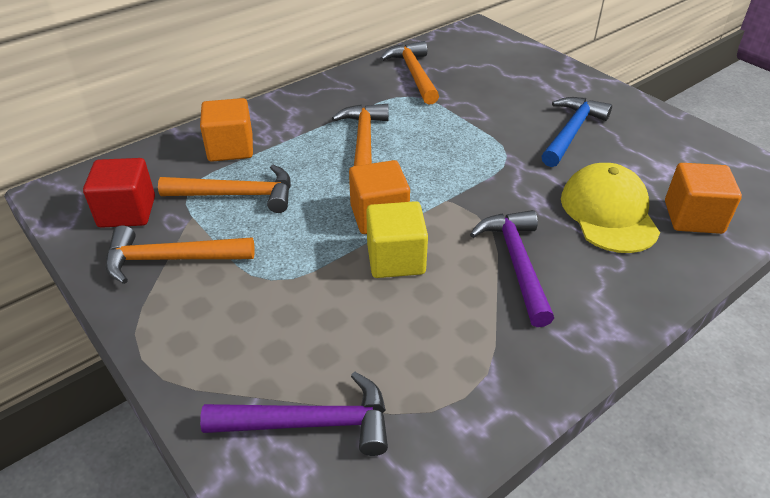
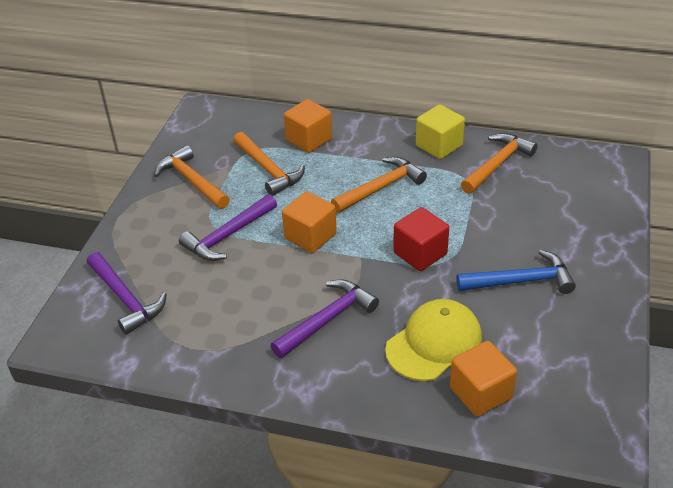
camera: 55 degrees right, 0 degrees up
red cube [83,158,155,228] -> red cube moved to [393,207,449,271]
yellow cube [366,201,428,278] -> yellow cube moved to [416,104,465,159]
none -> purple hammer [179,194,277,261]

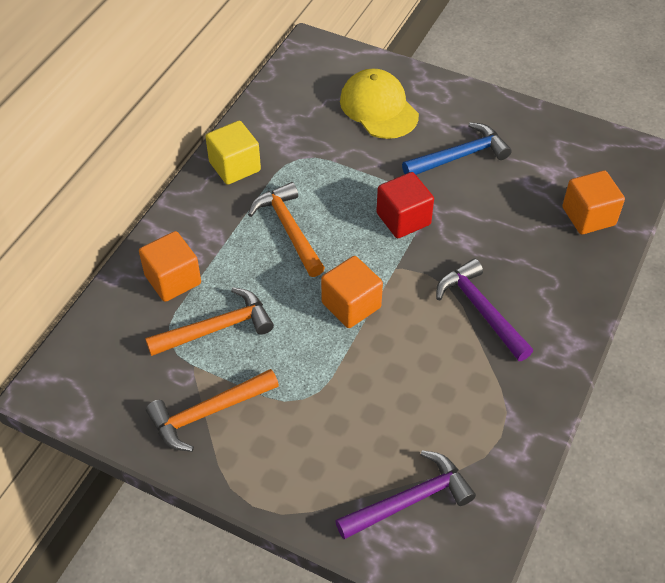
camera: 80 degrees left, 10 degrees up
purple hammer [179,194,277,261] -> none
yellow cap [385,299,482,381] -> yellow cap moved to [340,69,419,139]
blue hammer [456,250,576,294] -> blue hammer turned 60 degrees clockwise [402,122,512,175]
orange hammer [461,133,537,194] -> none

